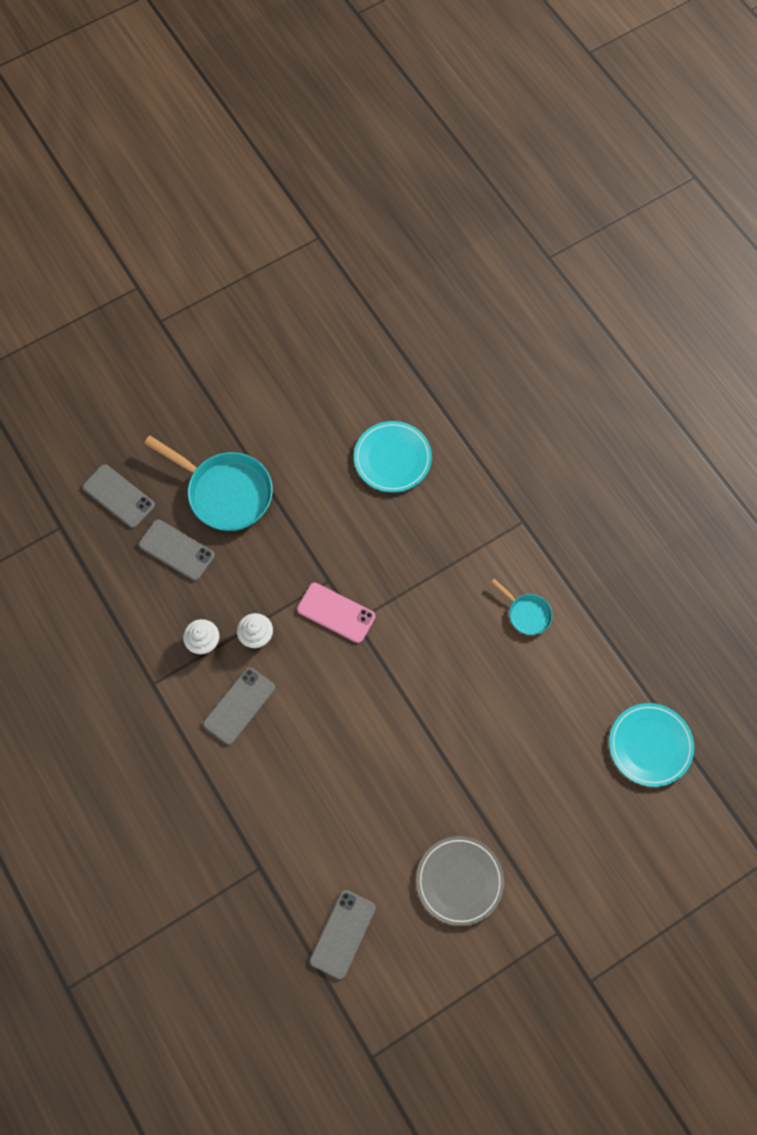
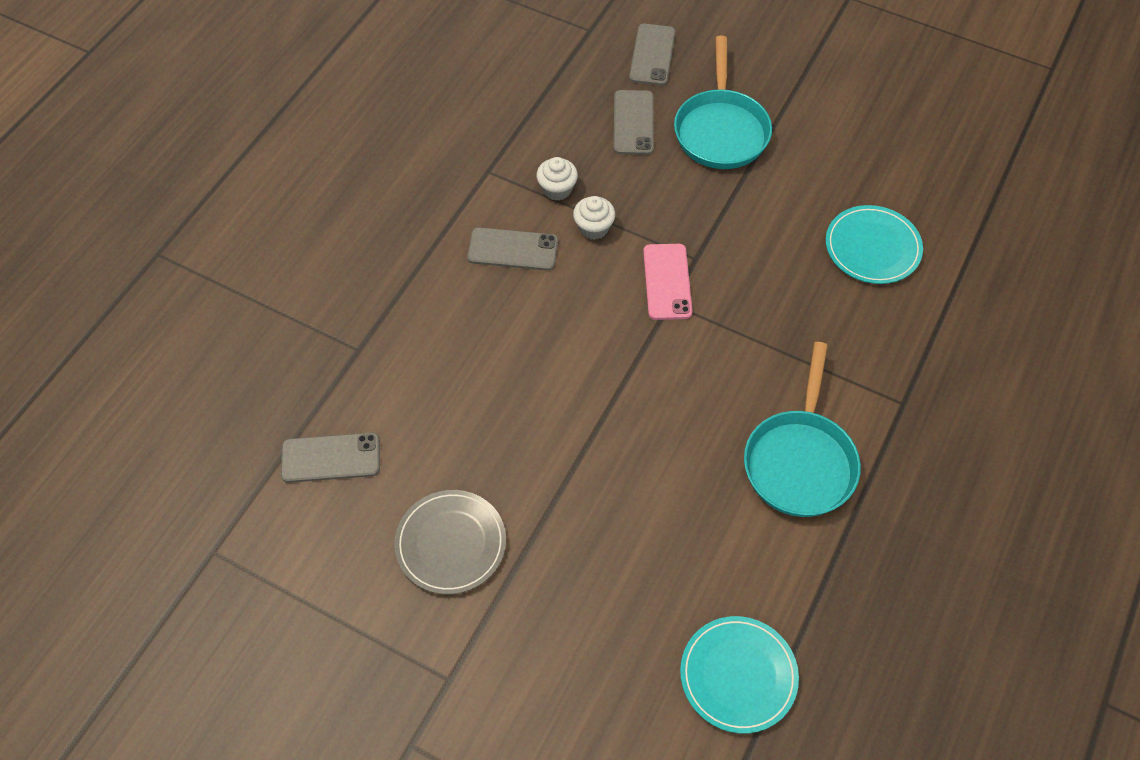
camera: 60 degrees right, 10 degrees down
turquoise pan [491,579,552,635] -> turquoise pan [744,342,861,517], size x2.04

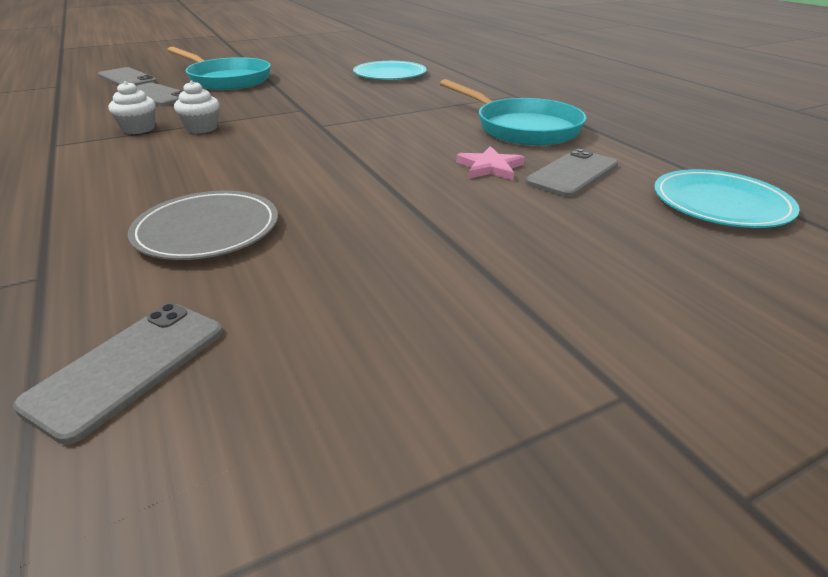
camera: 55 degrees left, 25 degrees down
grey plate [394,490,506,594] -> grey plate moved to [128,191,278,260]
grey phone [467,227,558,271] -> grey phone moved to [526,149,618,197]
pink phone [643,244,692,320] -> none
none -> pink star [456,146,525,180]

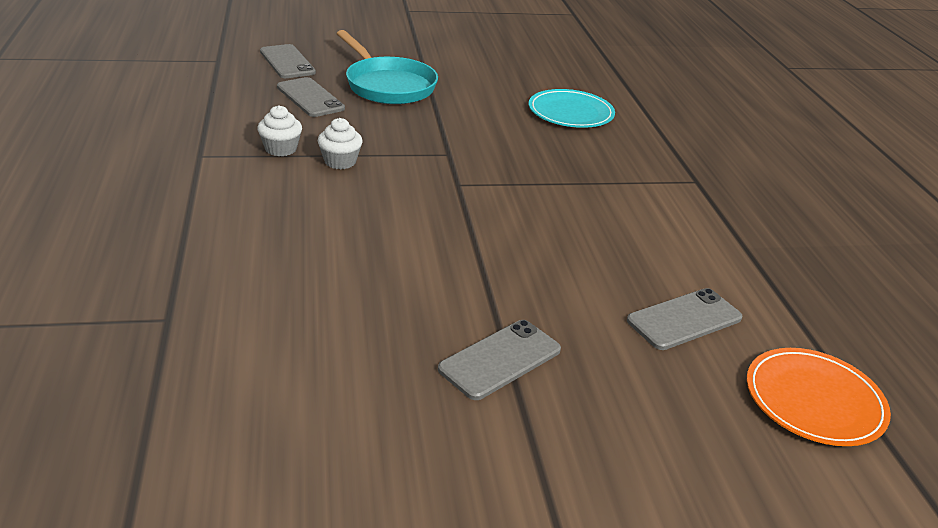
camera: 15 degrees right, 0 degrees up
grey phone [13,303,223,445] -> grey phone moved to [438,320,561,400]
grey plate [128,191,278,260] -> none
turquoise pan [440,79,587,146] -> none
pink star [456,146,525,180] -> none
turquoise plate [654,169,800,228] -> orange plate [747,348,891,446]

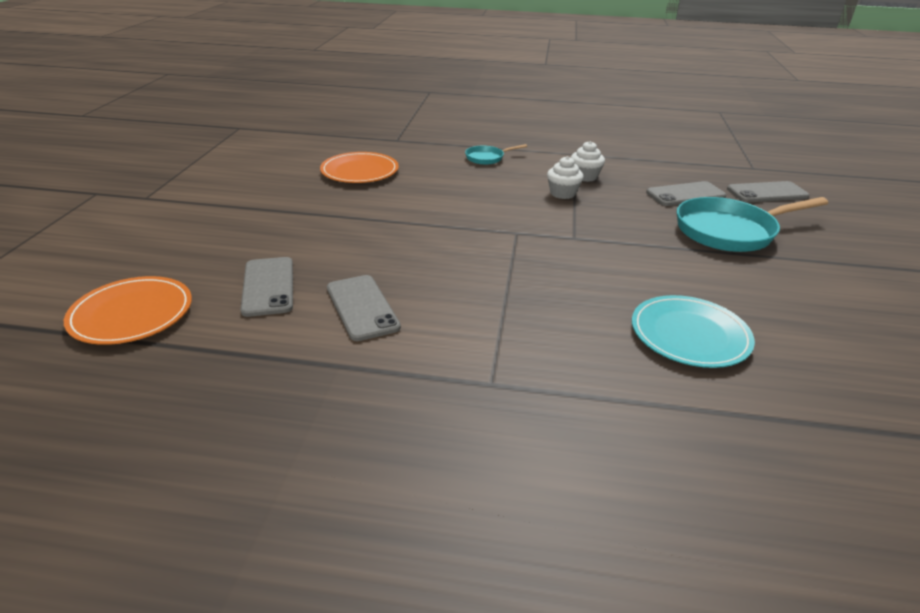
camera: 110 degrees right, 0 degrees up
grey phone [438,320,561,400] -> grey phone moved to [327,275,401,341]
none -> orange plate [320,152,399,183]
none -> turquoise pan [465,144,527,165]

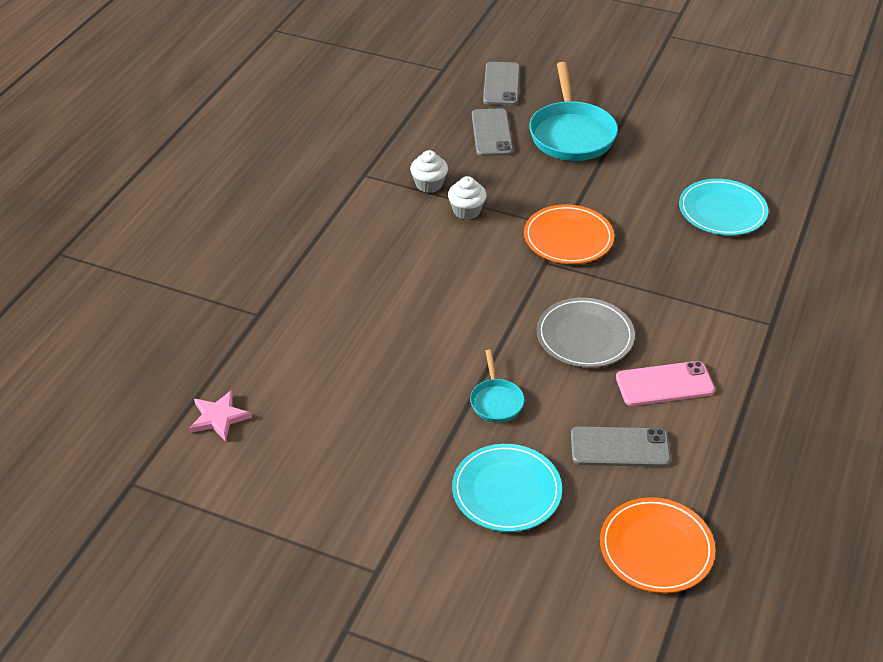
camera: 75 degrees left, 10 degrees up
orange plate [320,152,399,183] -> orange plate moved to [524,205,614,264]
grey phone [327,275,401,341] -> pink phone [616,361,715,406]
turquoise pan [465,144,527,165] -> turquoise pan moved to [470,349,525,422]
none -> pink star [189,390,252,442]
none -> turquoise plate [452,444,562,532]
none -> grey plate [537,298,635,368]

